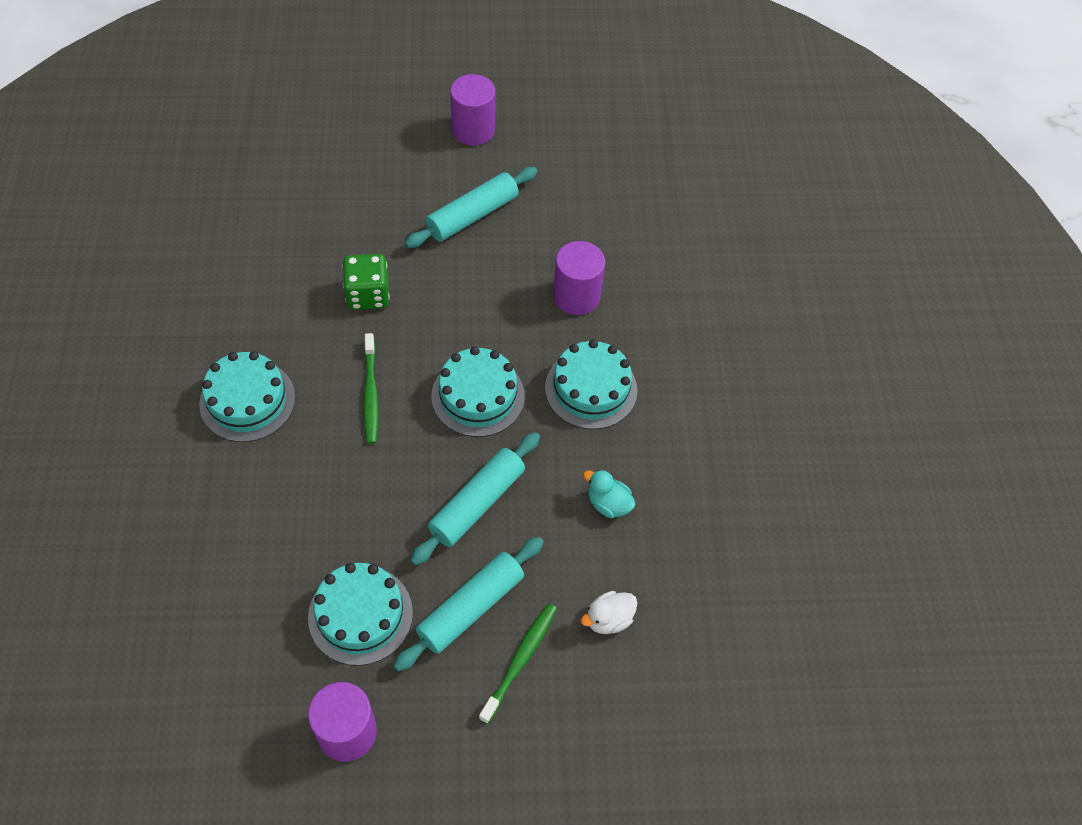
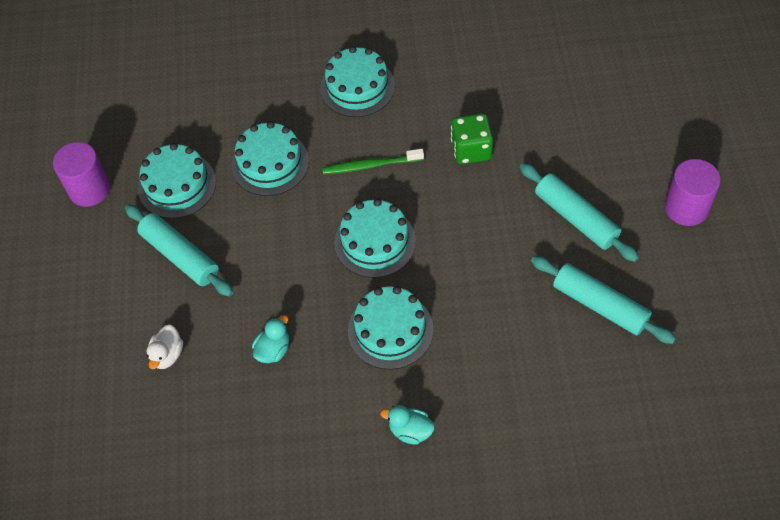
camera: 95 degrees right, 0 degrees up
turquoise rolling pin [410,432,540,566] -> turquoise rolling pin moved to [531,256,676,344]
green toothbrush [479,603,557,724] -> none
purple cylinder [553,241,605,315] -> none
white duck [581,591,637,634] -> white duck turned 135 degrees counterclockwise [146,325,183,369]
none -> turquoise cake [232,121,309,196]
none -> turquoise duck [380,405,435,445]

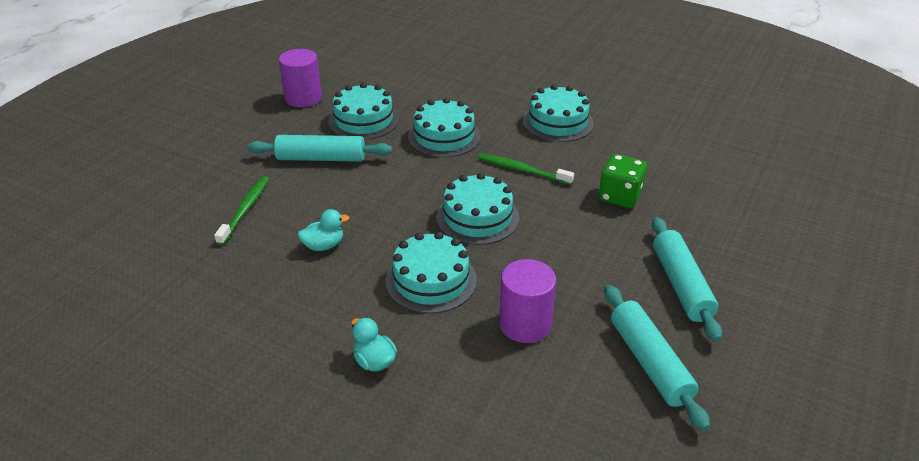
camera: 30 degrees right, 20 degrees down
turquoise rolling pin [125,204,233,297] -> turquoise rolling pin turned 75 degrees counterclockwise [248,135,392,162]
white duck [146,325,183,369] -> green toothbrush [214,176,269,245]
purple cylinder [665,159,721,226] -> purple cylinder moved to [499,259,556,343]

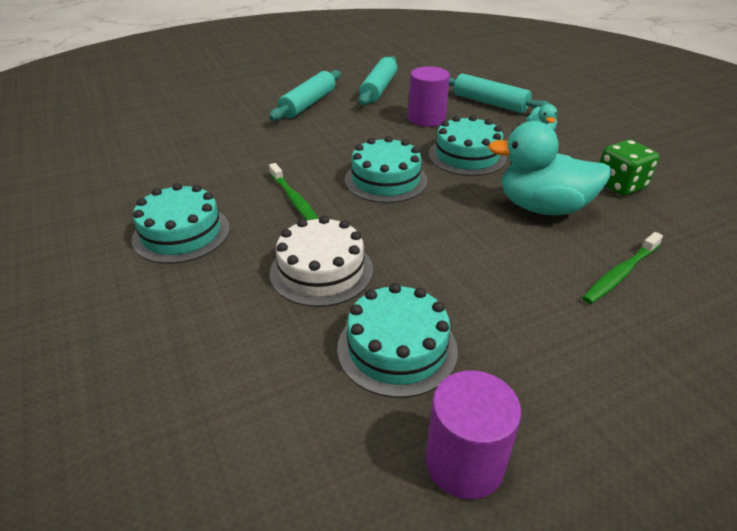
camera: 145 degrees left, 0 degrees up
turquoise rolling pin [248,135,392,162] -> turquoise rolling pin moved to [449,74,550,113]
turquoise duck [298,209,349,251] -> turquoise duck [488,121,612,215], size x2.13
turquoise cake [408,98,481,157] -> white cake [270,216,373,307]
green dice [599,154,647,208] -> green dice moved to [600,140,659,196]

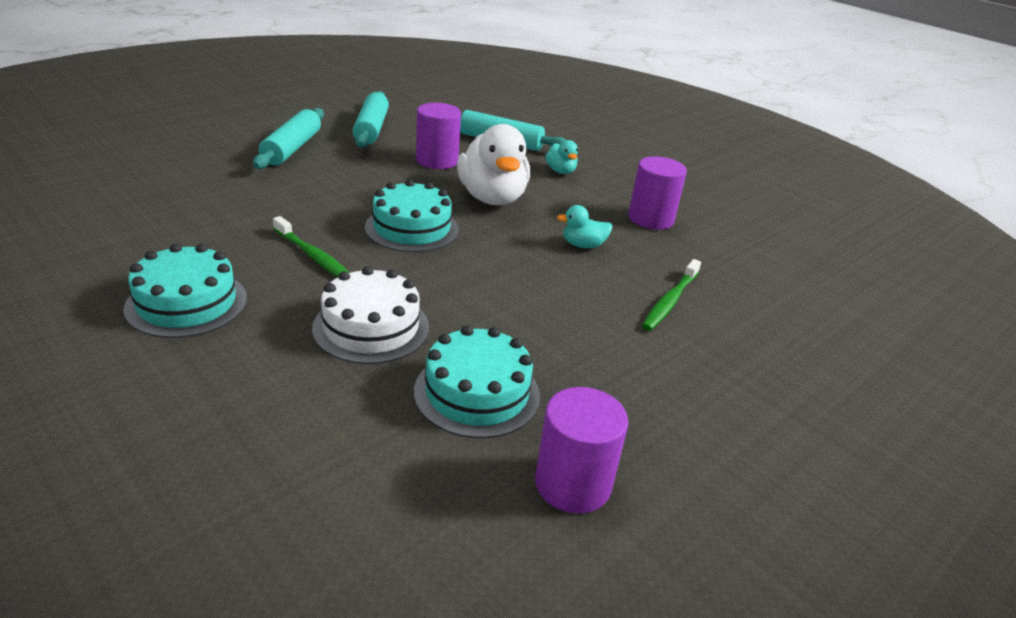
camera: 20 degrees left, 5 degrees down
turquoise cake [429,115,507,176] -> white duck [457,124,530,205]
turquoise duck [488,121,612,215] -> turquoise duck [557,205,612,248], size x0.47
green dice [600,140,659,196] -> purple cylinder [628,156,687,230]

